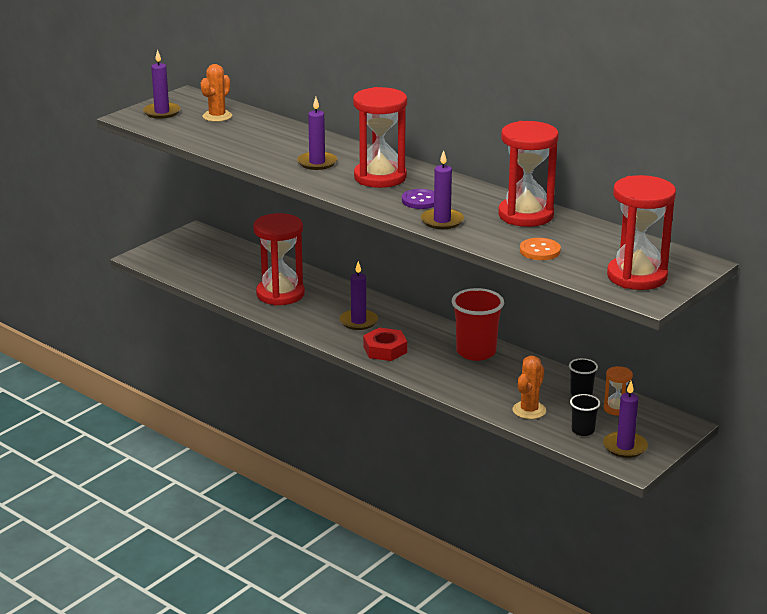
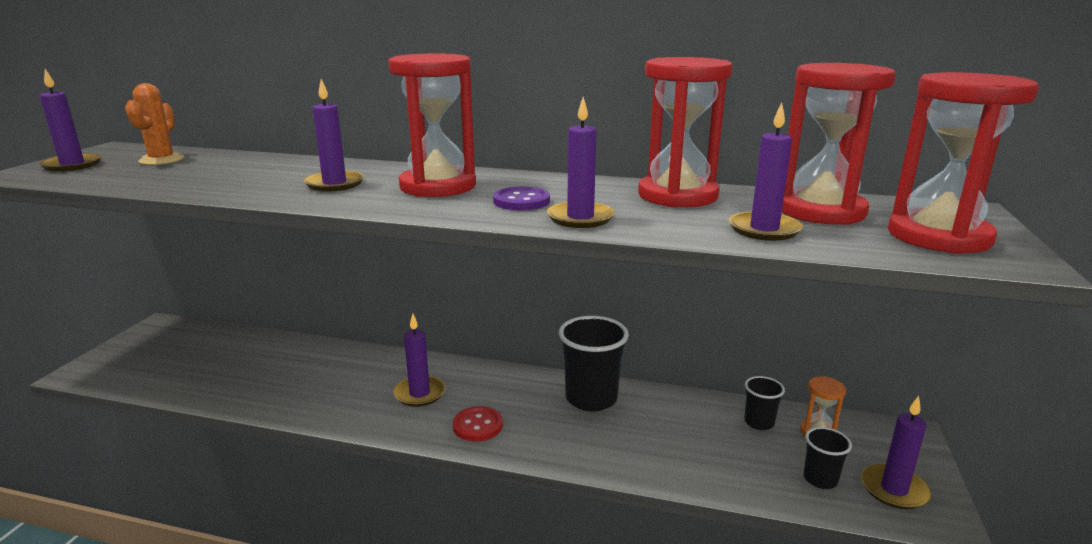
camera: 25 degrees left, 5 degrees down
red hourglass [253,213,305,306] -> red hourglass moved to [782,63,896,225]
red nut [363,328,407,361] -> red button [453,406,503,441]
red cup [452,288,504,361] -> black cup [559,316,629,411]
orange cactus [513,356,546,419] -> none
orange button [520,238,561,260] -> purple candle [729,102,803,241]

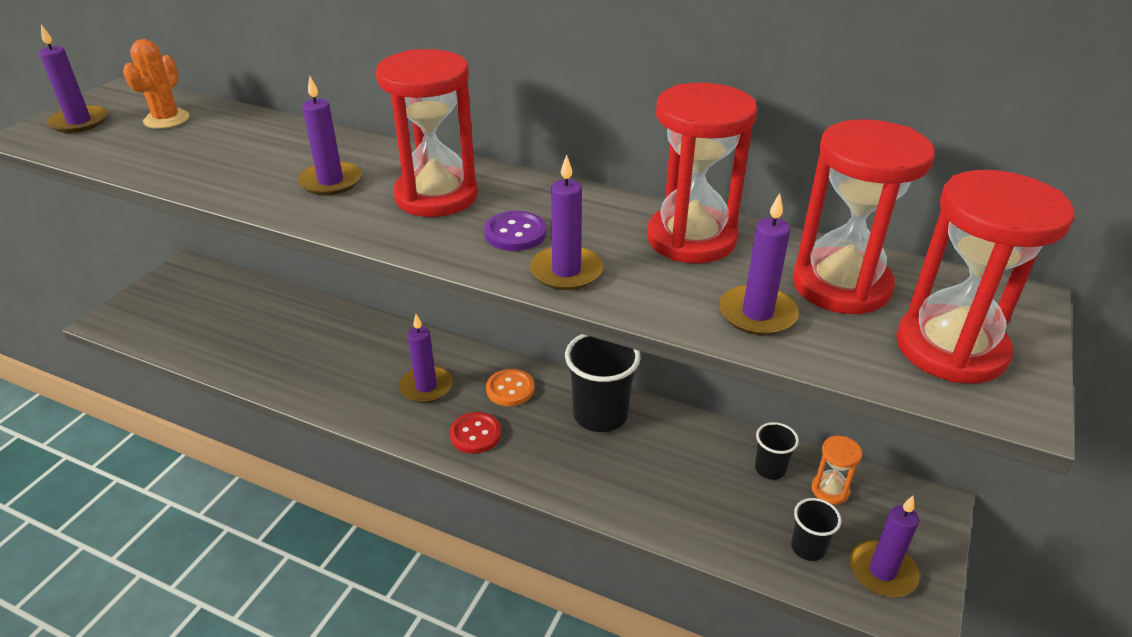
camera: 10 degrees right, 15 degrees up
none -> orange button [486,369,534,406]

